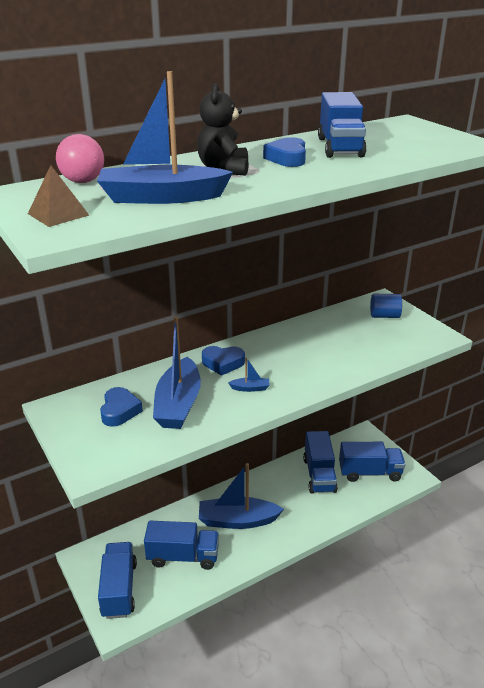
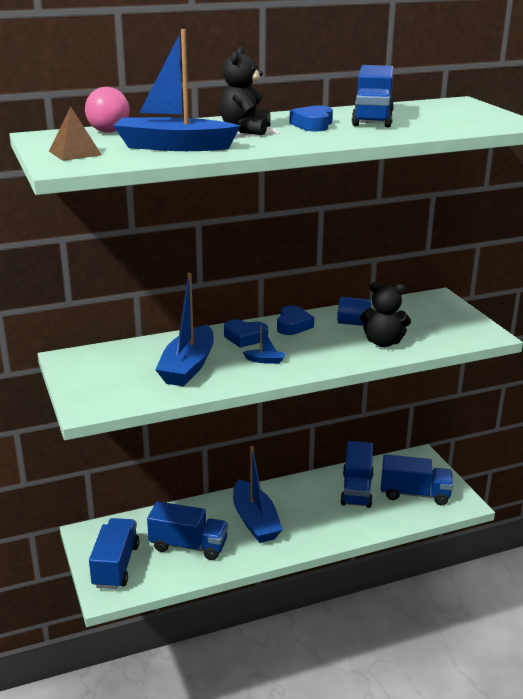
camera: 10 degrees right, 5 degrees down
blue heart [100,387,143,427] -> blue heart moved to [277,306,314,335]
blue boat [199,463,284,529] -> blue boat turned 120 degrees counterclockwise [233,446,283,543]
blue cylinder [370,294,402,318] -> blue cylinder moved to [337,297,372,326]
none -> black teddy bear [360,282,411,347]

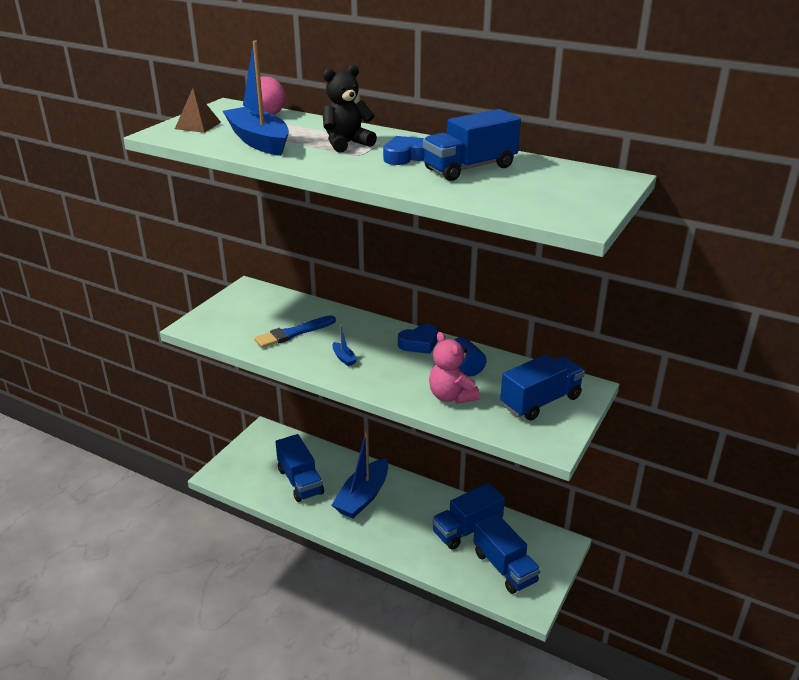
camera: 50 degrees right, 5 degrees up
blue truck [89,518,140,589] -> blue truck moved to [500,354,585,421]
blue boat [155,273,214,386] -> blue brush [254,315,336,348]
blue heart [224,319,268,348] -> none
black teddy bear [360,282,411,347] -> pink teddy bear [429,332,480,404]

